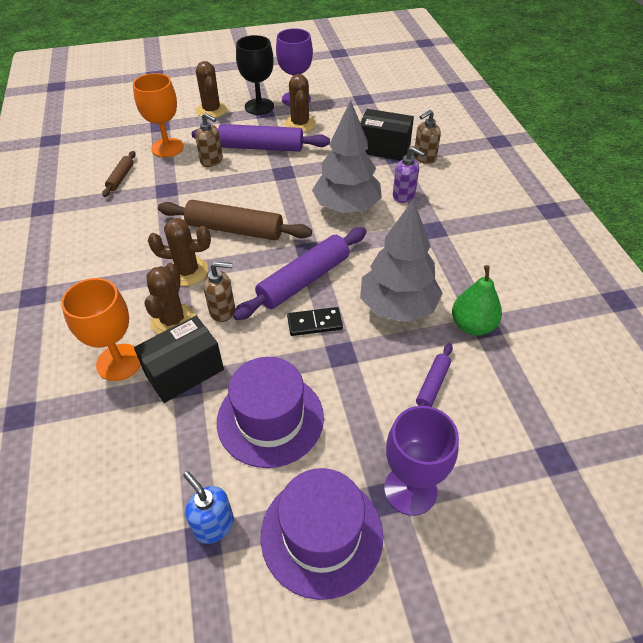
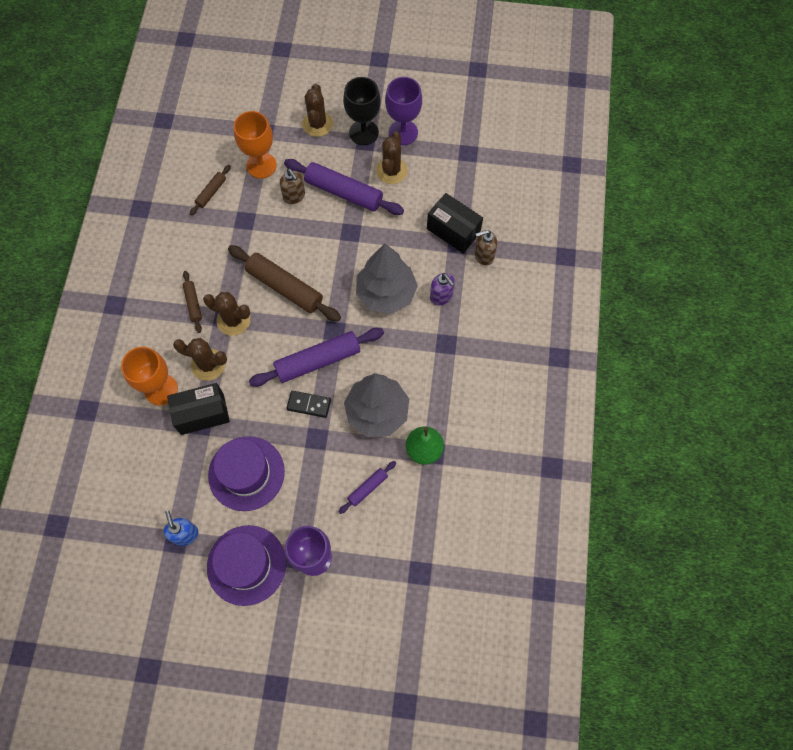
camera: 20 degrees right, 20 degrees up
brown cactus [145,263,195,334] -> brown cactus turned 75 degrees clockwise [173,338,227,381]
brown soap dispenser [203,262,235,322] -> none
none -> brown rolling pin [183,271,202,333]

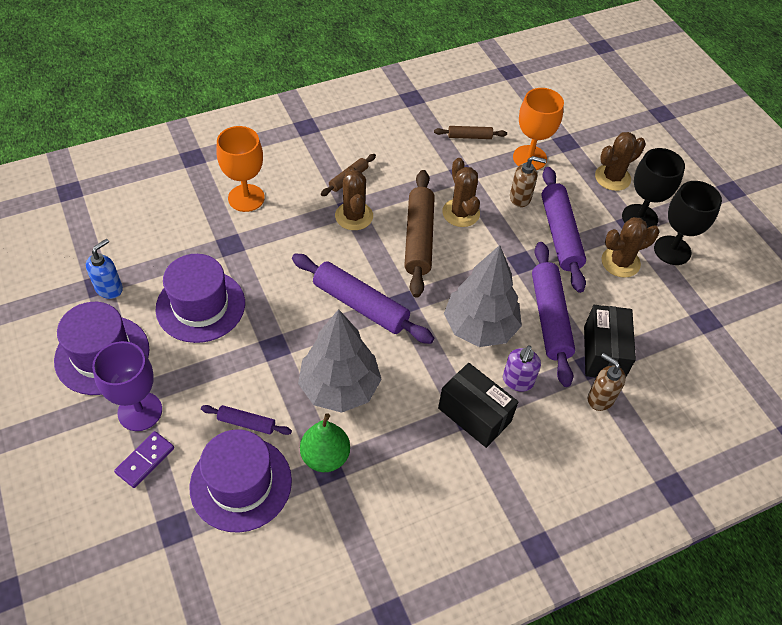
camera: 55 degrees right, 15 degrees down
black box [167,383,230,435] -> black box moved to [438,363,518,448]
brown cactus [173,338,227,381] -> brown cactus moved to [442,158,480,227]
brown soap dispenser [280,169,305,204] -> brown soap dispenser turned 105 degrees counterclockwise [510,156,546,207]
black domino [286,391,331,418] -> none
purple goblet [385,77,422,145] -> black goblet [654,181,722,265]
none -> purple domino [114,431,174,488]
none -> purple hat [189,429,292,533]
none -> purple rolling pin [532,242,575,387]

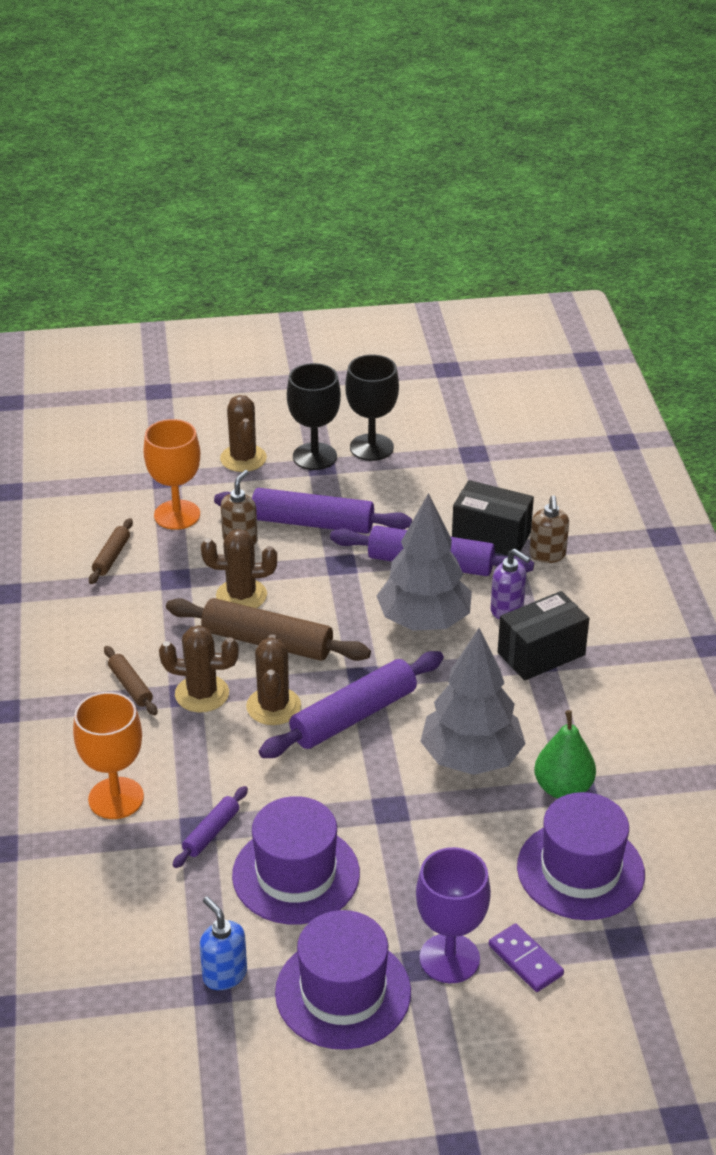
camera: 70 degrees left, 15 degrees down
purple rolling pin [201,405,292,435] -> purple rolling pin moved to [173,786,248,868]
brown soap dispenser [588,353,626,411] -> brown soap dispenser turned 60 degrees counterclockwise [529,495,569,563]
brown cactus [602,217,659,278] -> brown cactus moved to [246,635,301,725]

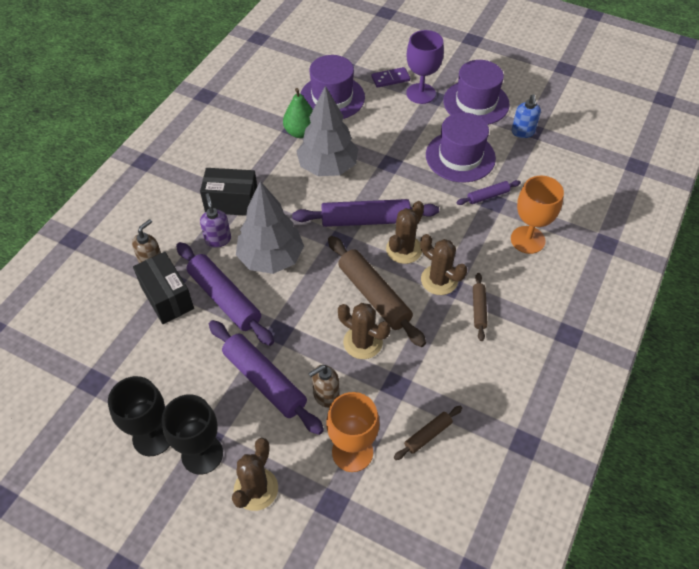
camera: 145 degrees left, 15 degrees up
purple domino [489,923,564,992] -> purple domino turned 75 degrees clockwise [371,67,410,88]

